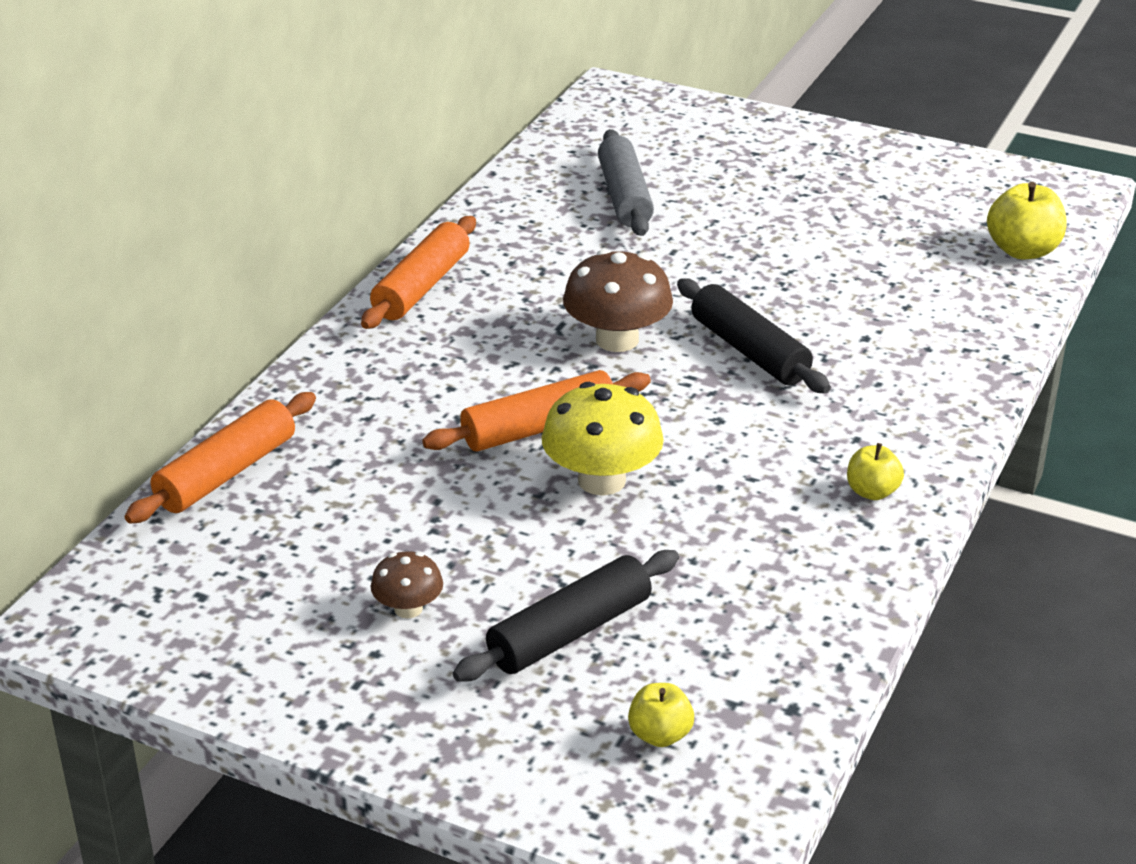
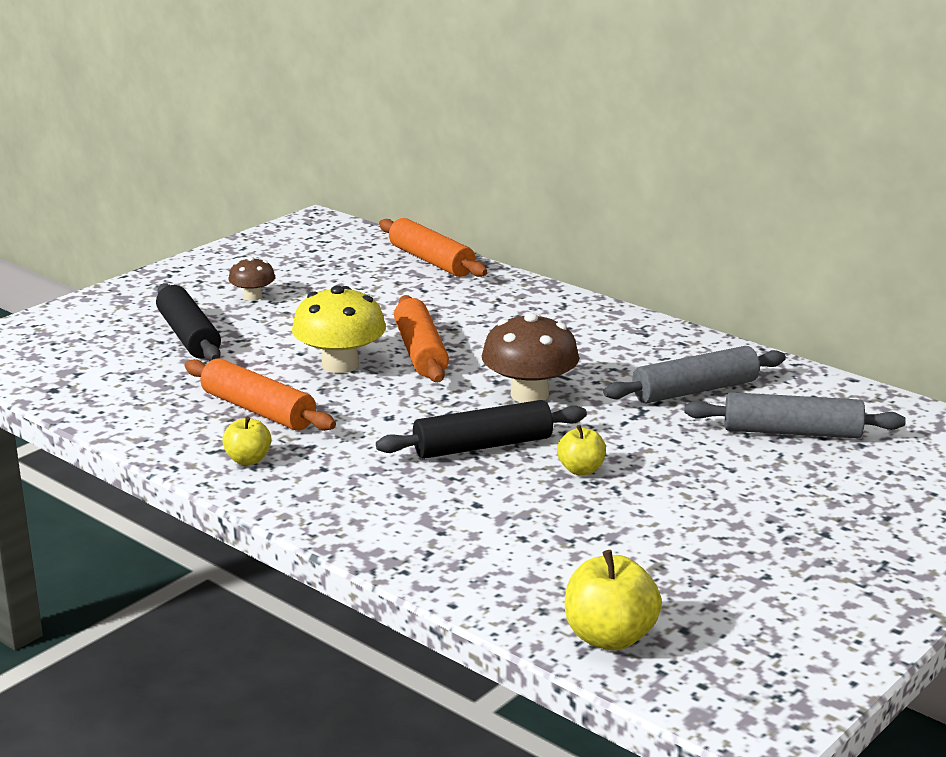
camera: 105 degrees right, 10 degrees down
orange rolling pin [361,216,476,329] -> orange rolling pin moved to [185,358,336,431]
yellow apple [628,683,694,747] -> yellow apple moved to [557,425,606,475]
none -> grey rolling pin [603,346,786,403]

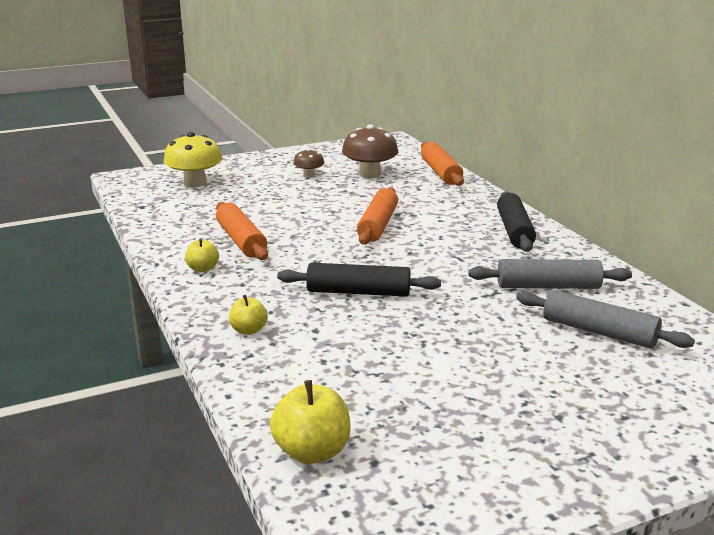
camera: 25 degrees right, 0 degrees up
black rolling pin [156,283,221,361] -> black rolling pin moved to [497,191,536,252]
yellow mushroom [292,285,386,373] -> yellow mushroom moved to [164,132,222,187]
brown mushroom [482,313,579,403] -> brown mushroom moved to [342,124,398,178]
yellow apple [557,425,606,475] -> yellow apple moved to [229,295,268,335]

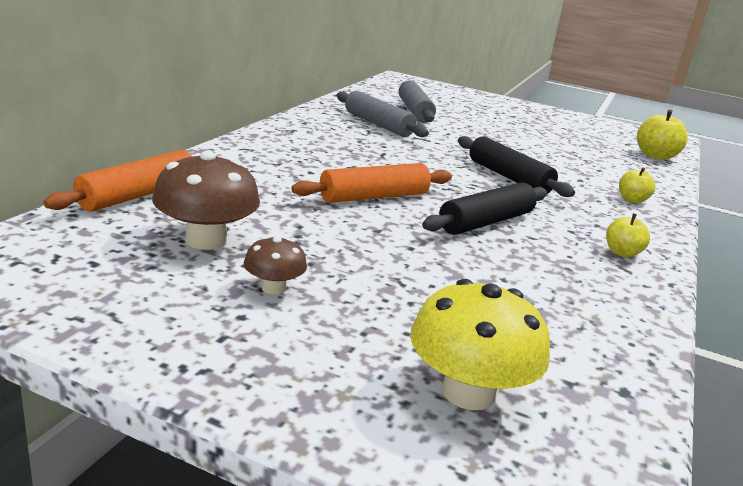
camera: 135 degrees left, 0 degrees up
orange rolling pin [216,202,268,260] -> none
black rolling pin [497,191,536,252] -> black rolling pin moved to [422,182,547,235]

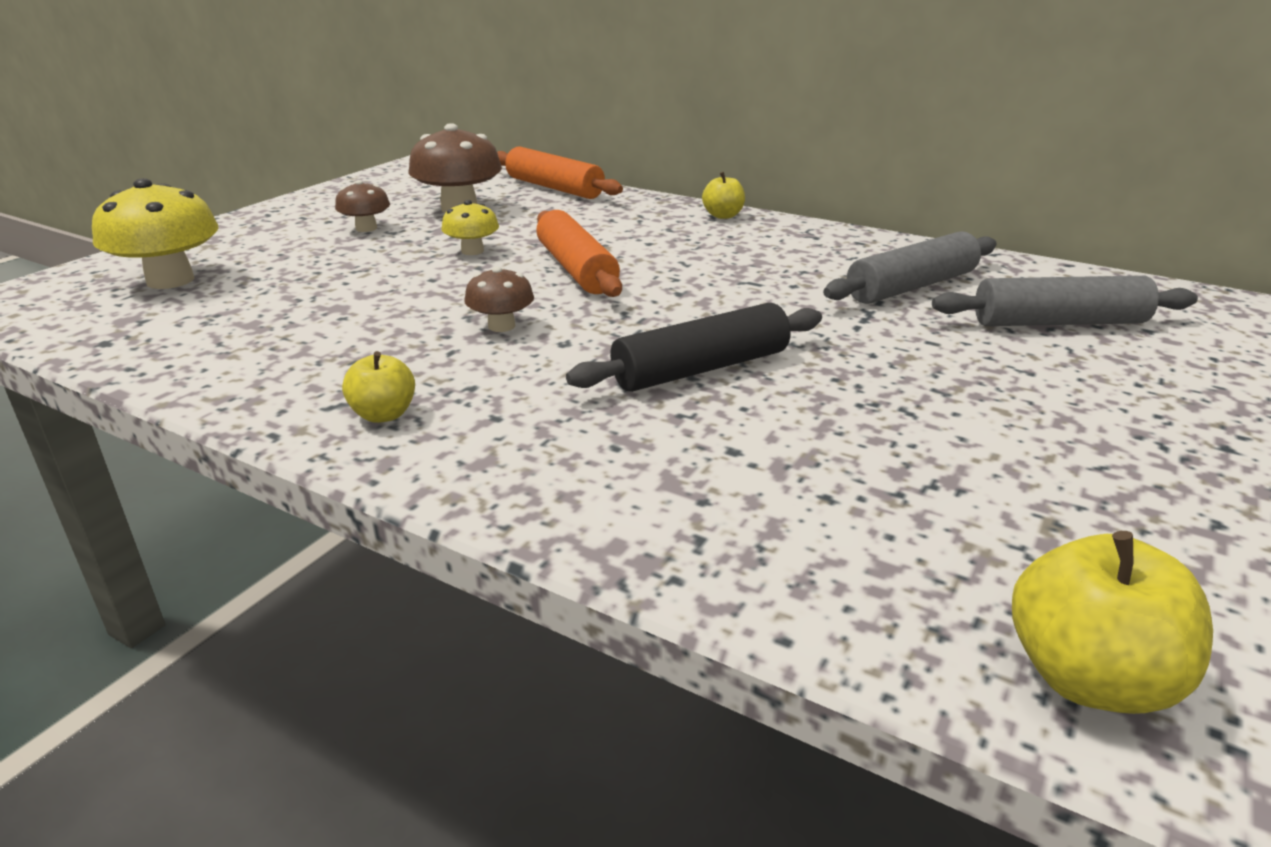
camera: 100 degrees right, 5 degrees up
black rolling pin [422,182,547,235] -> brown mushroom [464,266,534,332]
yellow apple [619,167,655,203] -> yellow apple moved to [702,172,745,219]
none -> yellow mushroom [441,200,499,255]

